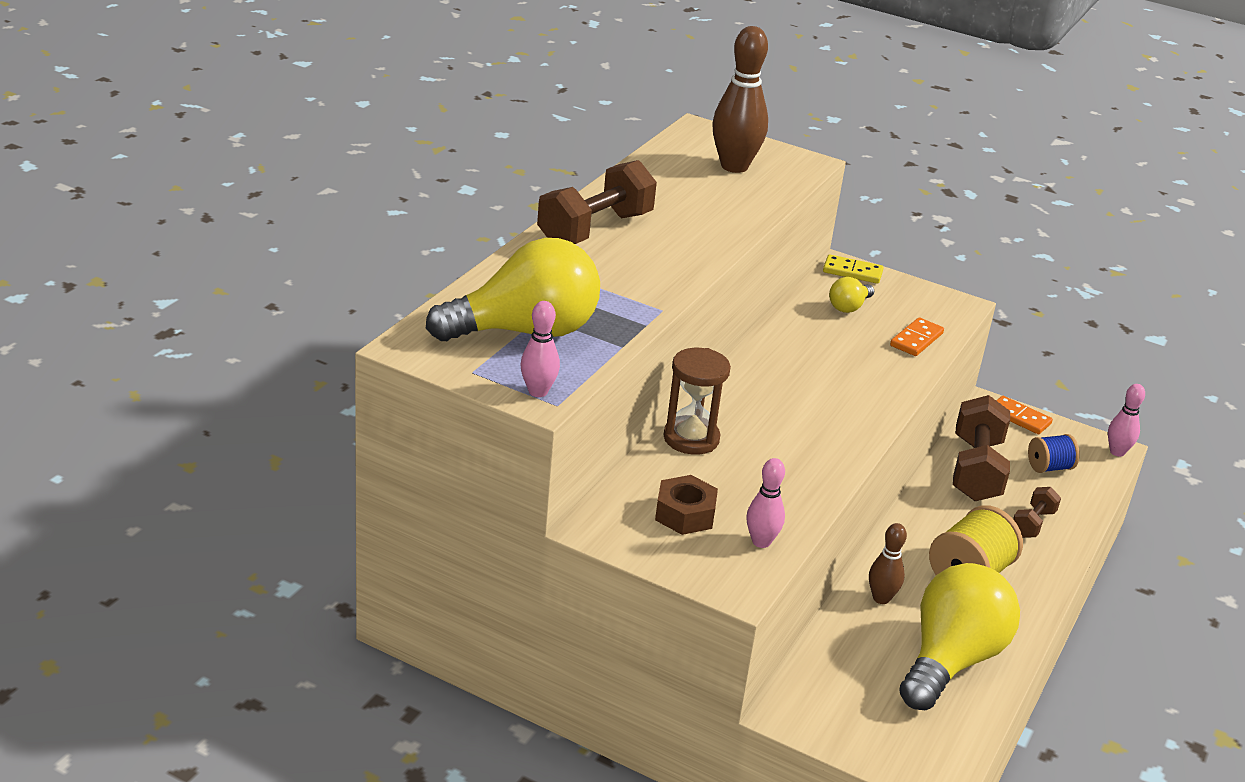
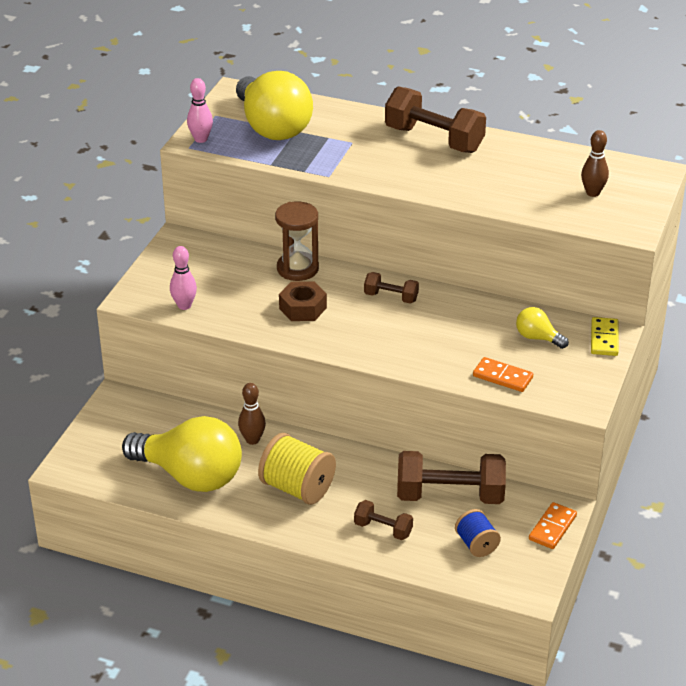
camera: 85 degrees right, 5 degrees up
brown nut [655,475,718,535] -> brown nut moved to [279,281,327,321]
brown bowling pin [712,26,768,173] -> brown bowling pin [581,130,609,197], size x0.55
pink bowling pin [1108,384,1145,457] -> none
none -> brown dumbbell [364,272,419,304]

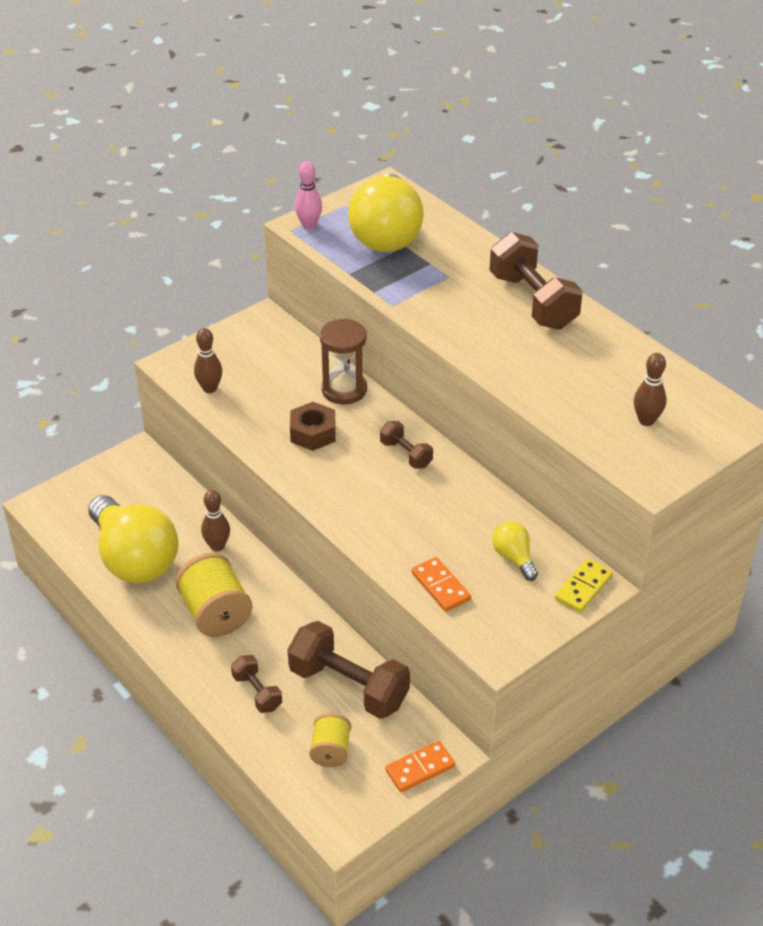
camera: 30 degrees right, 5 degrees up
pink bowling pin [170,246,197,310] -> brown bowling pin [194,328,222,393]
blue spool [455,509,501,557] -> yellow spool [309,713,351,767]

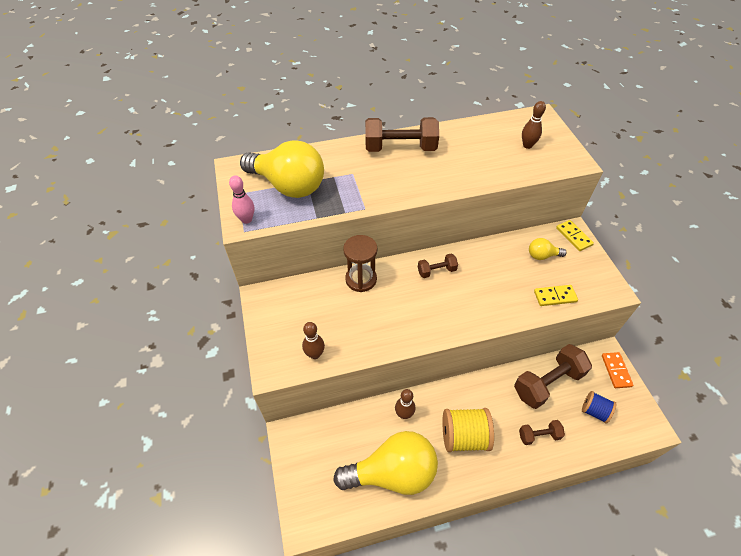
camera: 65 degrees left, 10 degrees up
brown nut [290,402,336,451] -> none
yellow spool [309,713,351,767] -> blue spool [582,391,616,424]
orange domino [411,557,471,612] -> yellow domino [534,285,578,306]

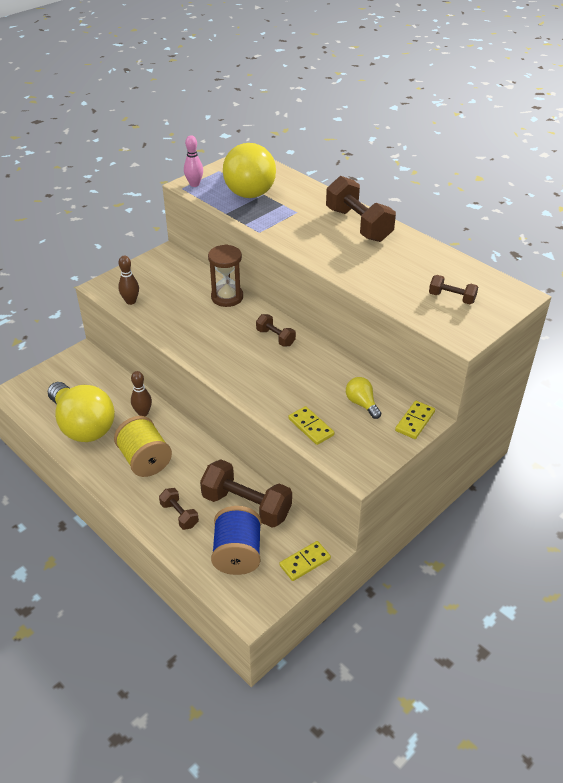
camera: 60 degrees right, 10 degrees down
brown bowling pin [522,101,546,149] -> brown dumbbell [429,275,478,304]
blue spool [582,391,616,424] -> blue spool [211,506,261,575], size x1.69
orange domino [602,352,633,388] -> yellow domino [280,541,331,581]

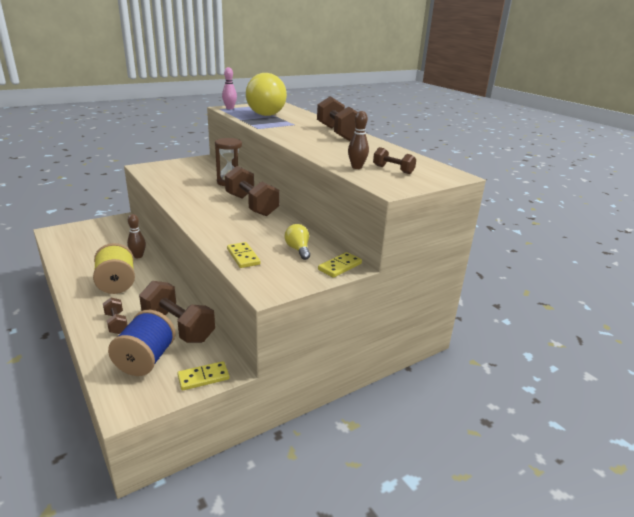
camera: 10 degrees right, 15 degrees down
yellow light bulb [48,382,115,442] -> none
brown bowling pin [118,256,139,305] -> brown bowling pin moved to [348,111,369,169]
brown dumbbell [256,314,296,347] -> brown dumbbell [225,166,280,217], size x1.94

